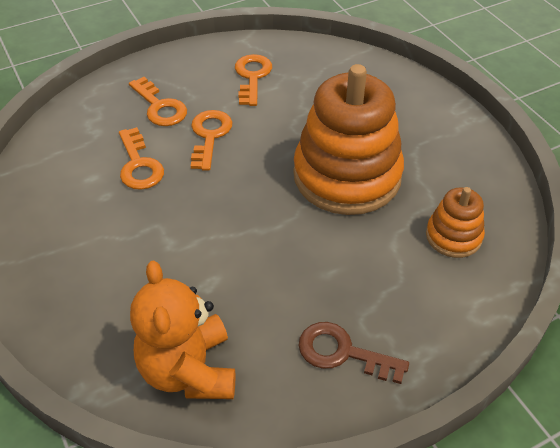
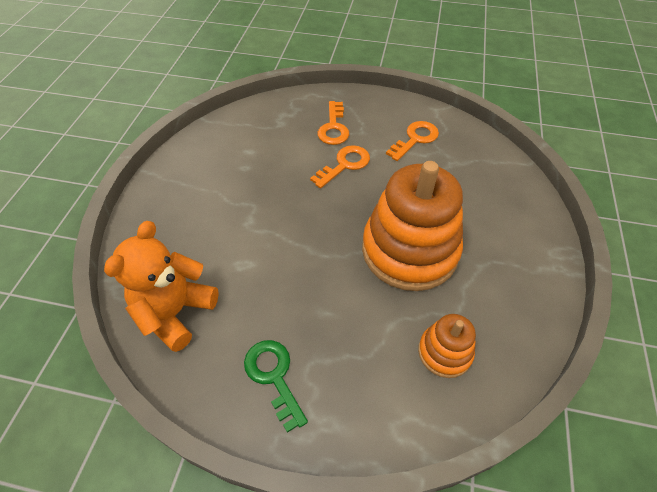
camera: 40 degrees right, 5 degrees up
orange key [119,127,164,190] -> none
brown key [298,322,409,384] -> green key [244,340,308,433]

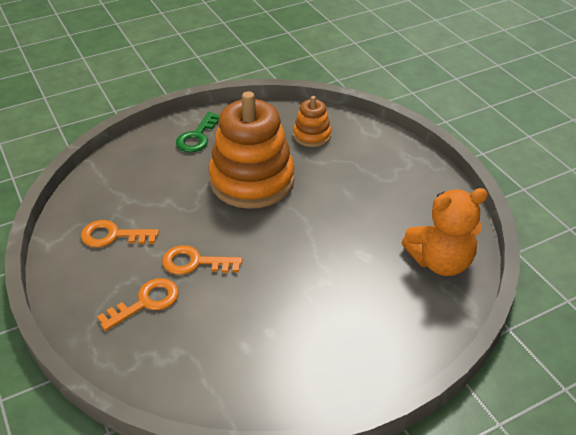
camera: 130 degrees left, 10 degrees down
green key [244,340,308,433] -> green key moved to [176,112,220,152]

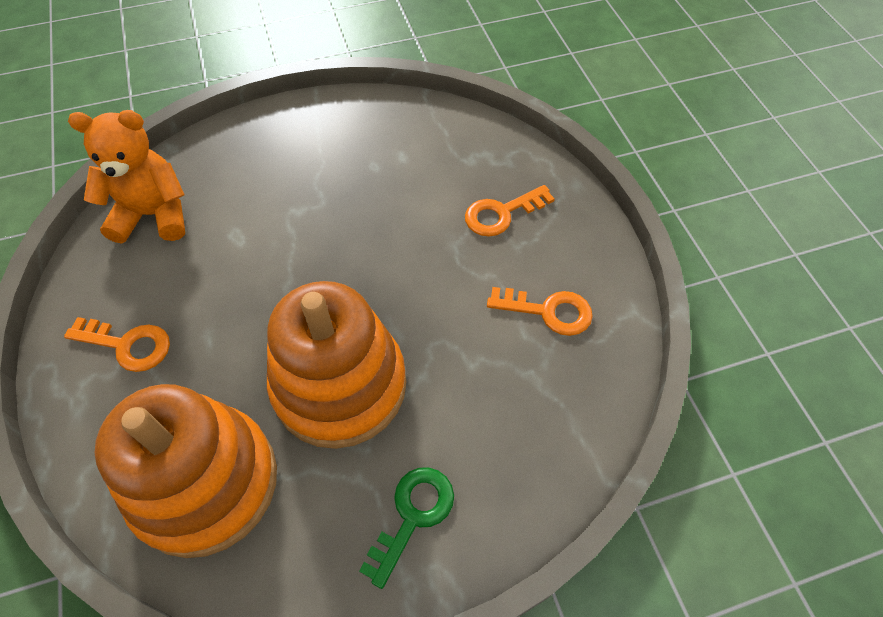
camera: 170 degrees left, 15 degrees up
orange key [162,245,242,275] -> orange key moved to [64,317,170,372]
orange stacking toy [293,96,331,147] -> orange stacking toy [95,384,277,558], size x2.07

